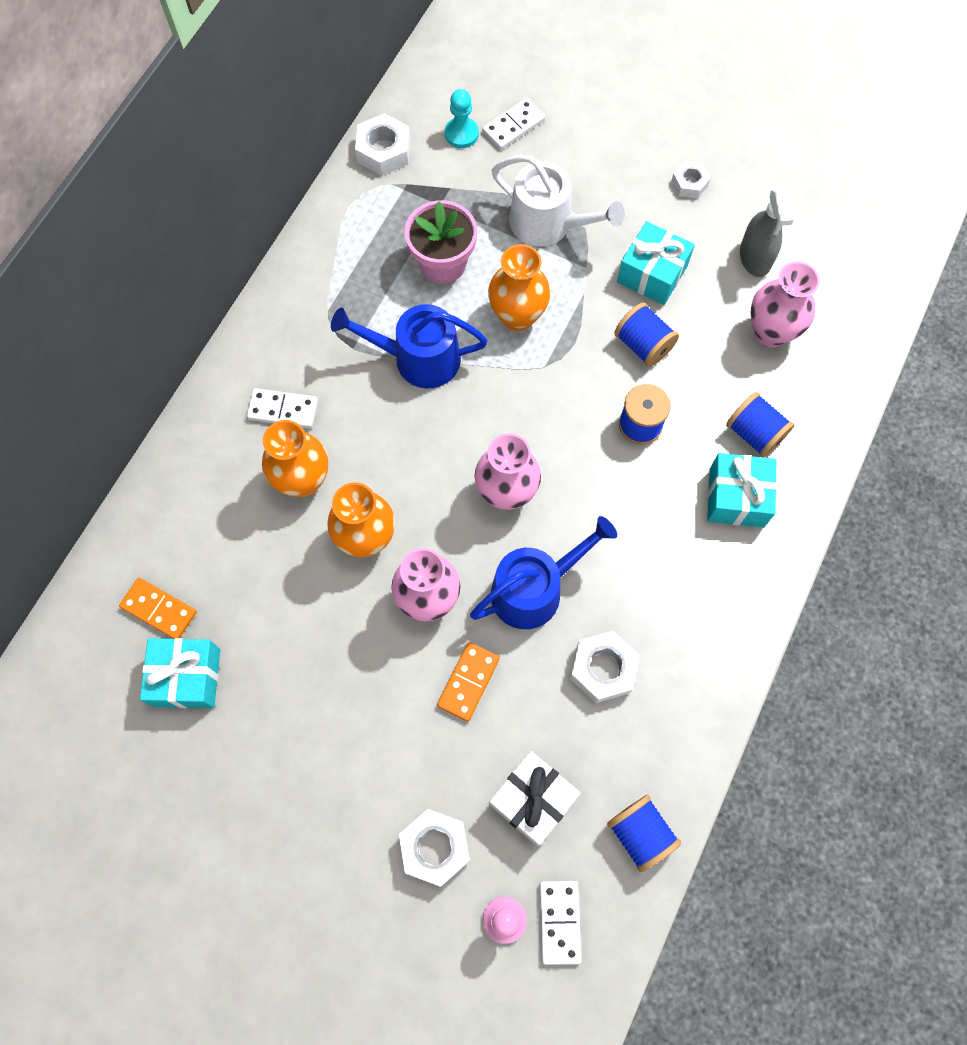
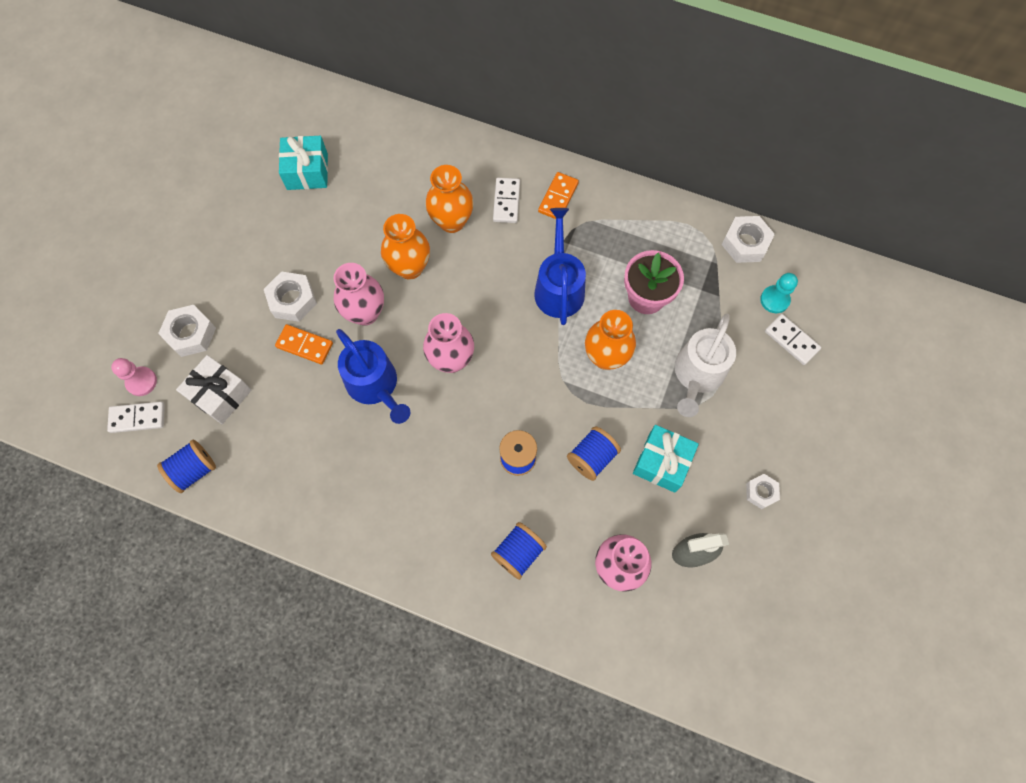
camera: 85 degrees right, 0 degrees up
orange domino [119,578,197,639] -> orange domino moved to [538,172,579,219]
white nut [570,631,640,703] -> white nut moved to [264,272,317,322]
turquoise gift [707,453,777,527] -> none

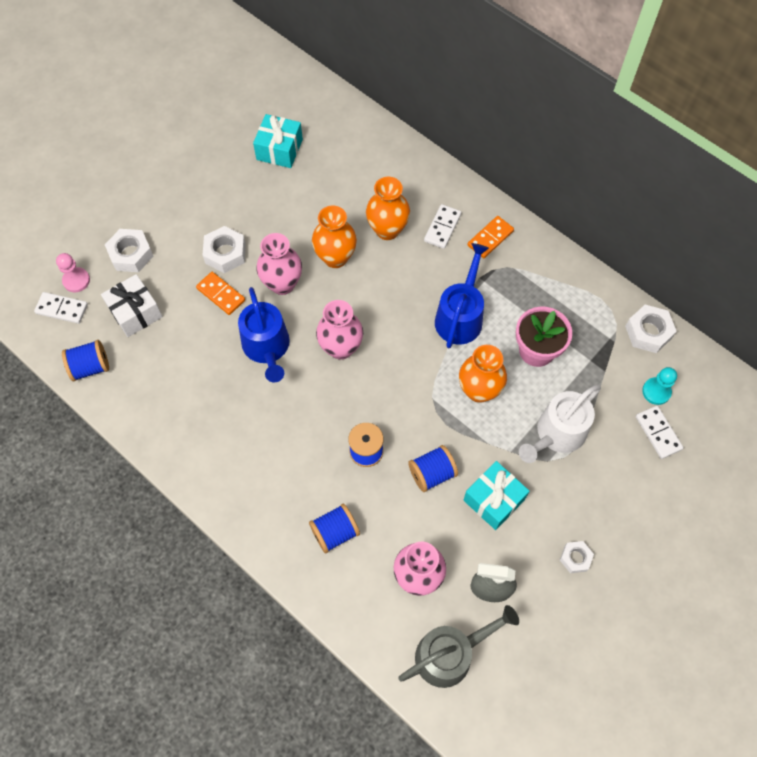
camera: 20 degrees right, 5 degrees down
none -> grey watering can [398,605,519,688]

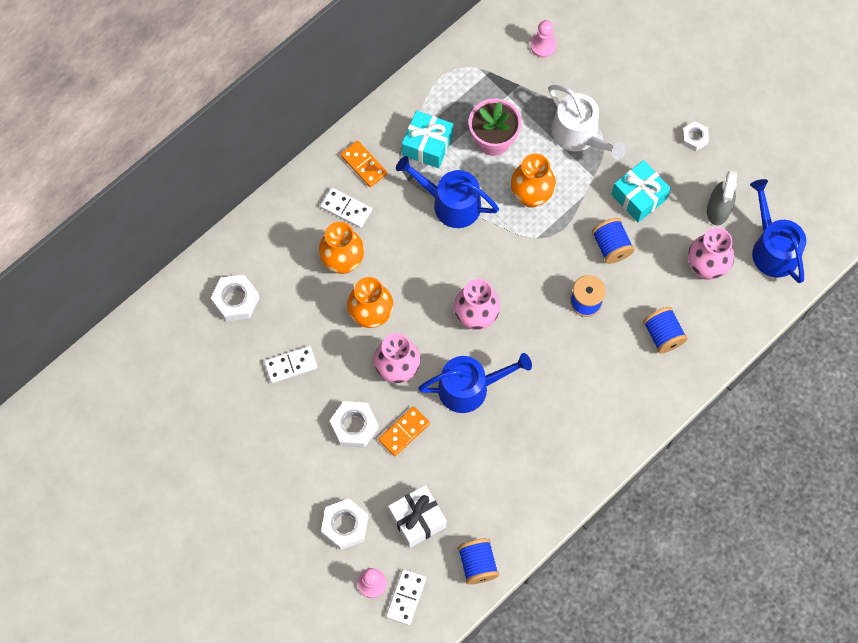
camera: 85 degrees left, 5 degrees up
turquoise gift [253,114,303,168] -> turquoise gift moved to [402,110,453,168]
grey watering can [398,605,519,688] -> blue watering can [750,179,806,283]
white nut [625,305,677,353] -> white nut moved to [211,275,260,321]
white domino [636,406,683,459] -> white domino moved to [264,346,318,383]
turquoise pawn [642,367,677,405] -> pink pawn [530,20,557,58]

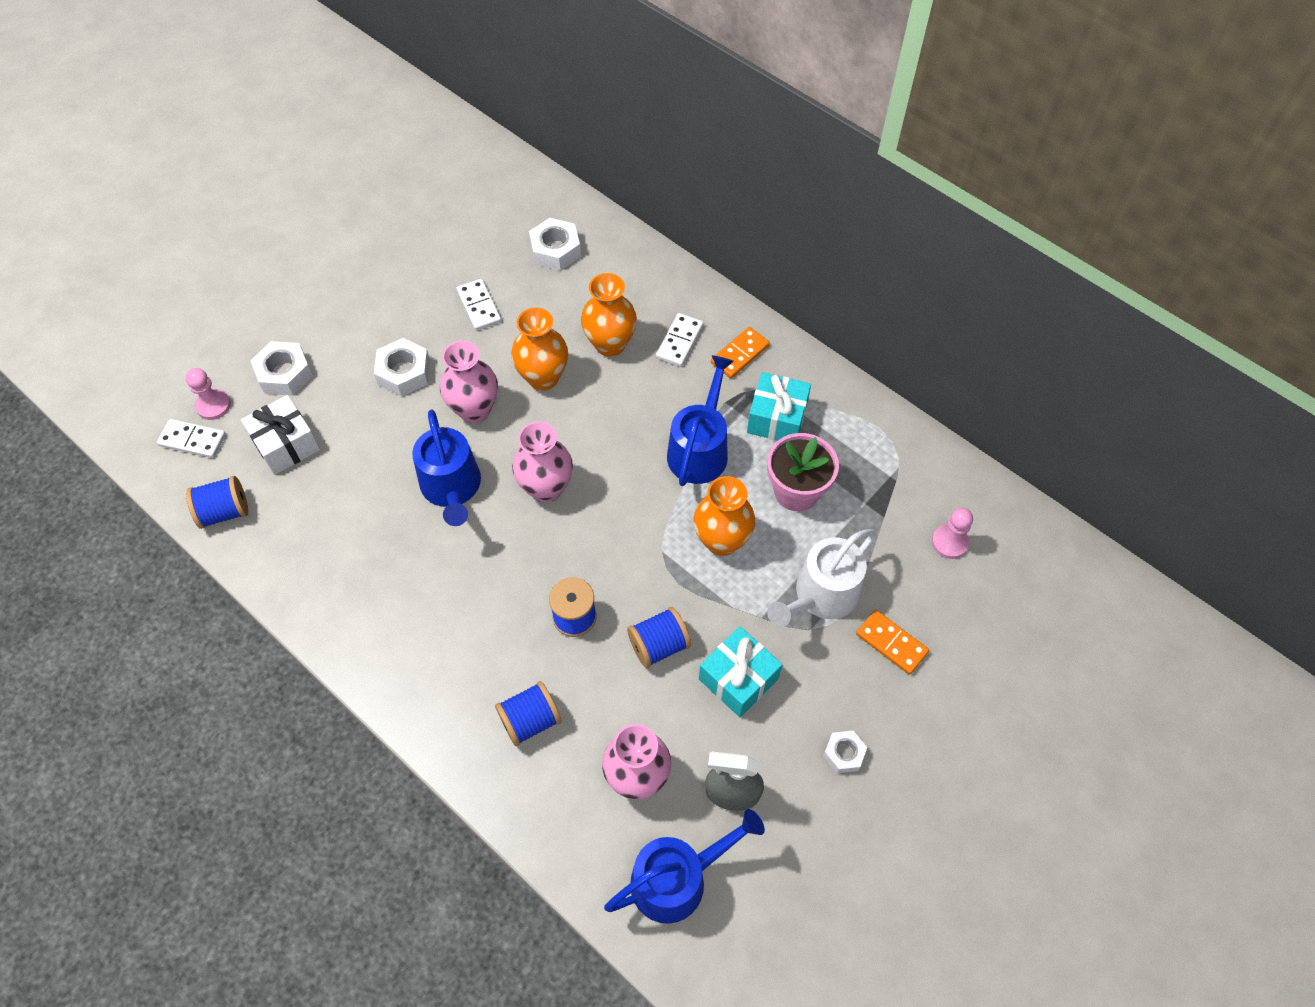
camera: 85 degrees right, 10 degrees down
orange domino [378,406,430,456] -> orange domino moved to [856,610,929,675]

